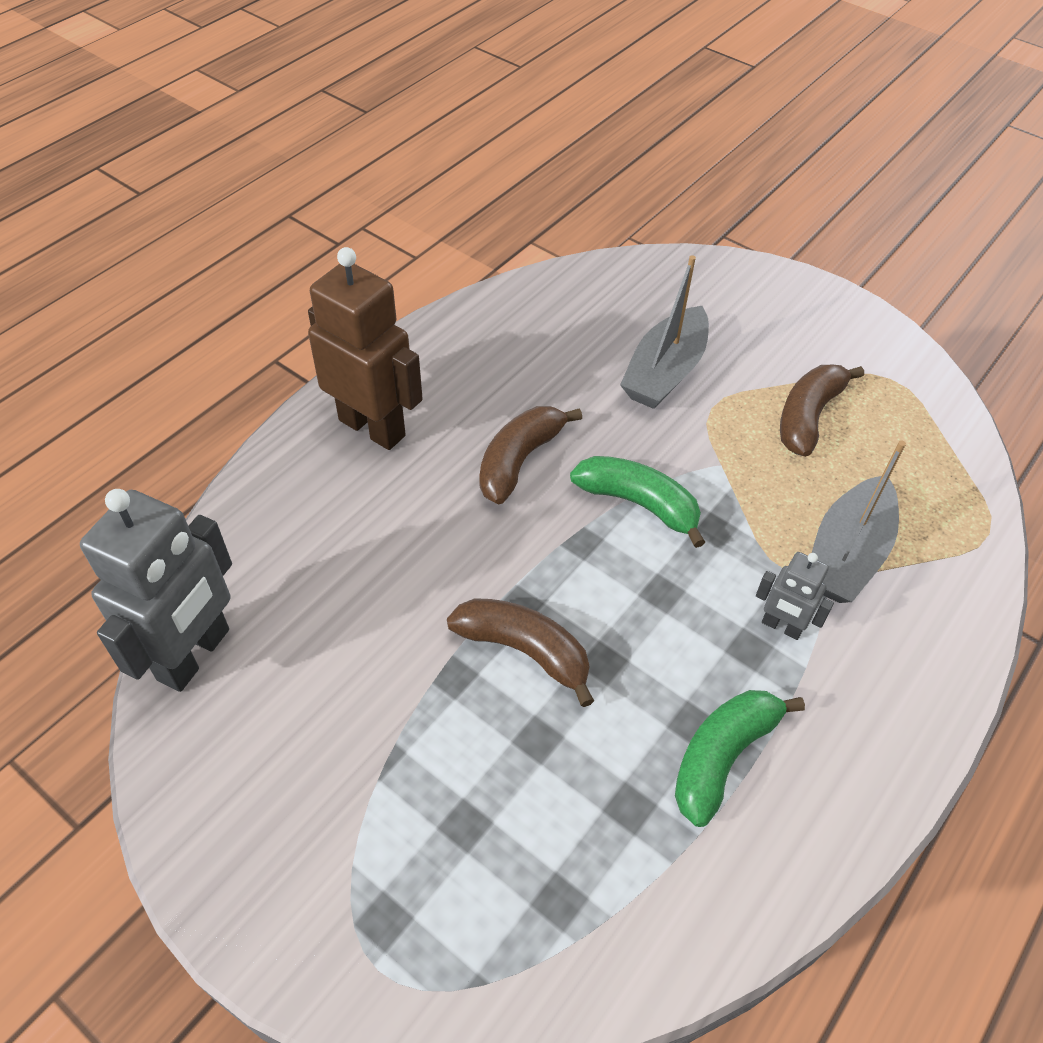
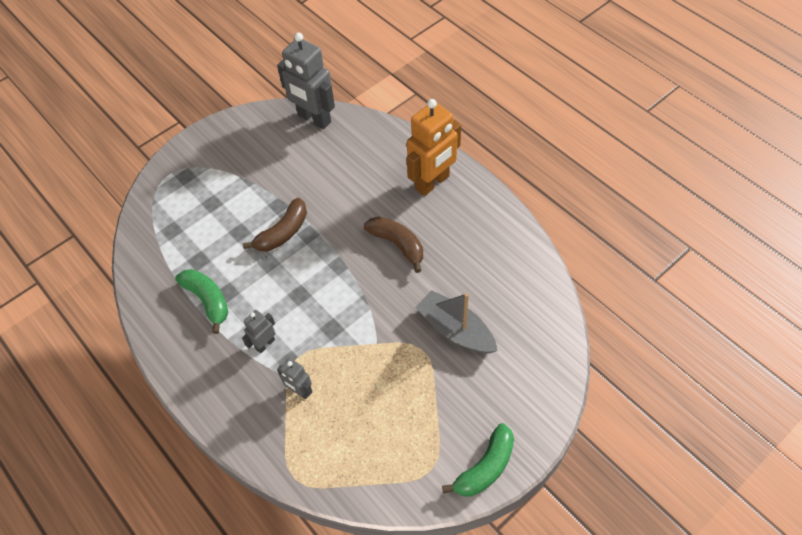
camera: 105 degrees right, 5 degrees up
brown robot [308,247,423,450] -> orange robot [407,99,461,196]
green banana [570,456,705,548] -> green banana moved to [442,423,514,496]
brown banana [780,365,864,457] -> none
grey boat [812,440,906,603] -> grey robot [277,358,312,399]

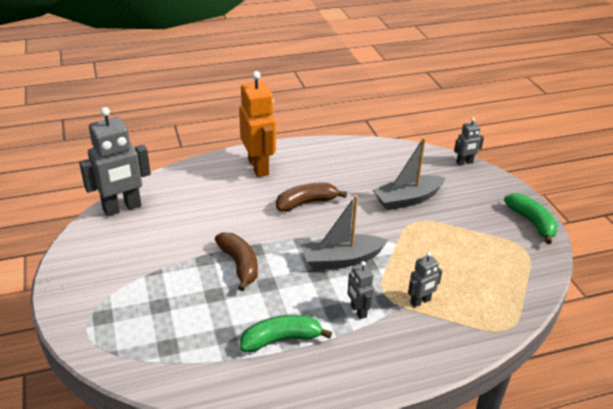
camera: 70 degrees left, 20 degrees down
none -> grey boat [301,195,388,270]
none -> grey robot [454,118,484,165]

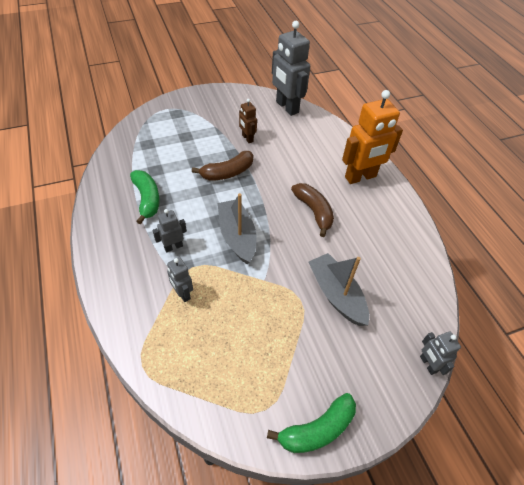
camera: 85 degrees right, 15 degrees up
none -> brown robot [239,99,257,143]

